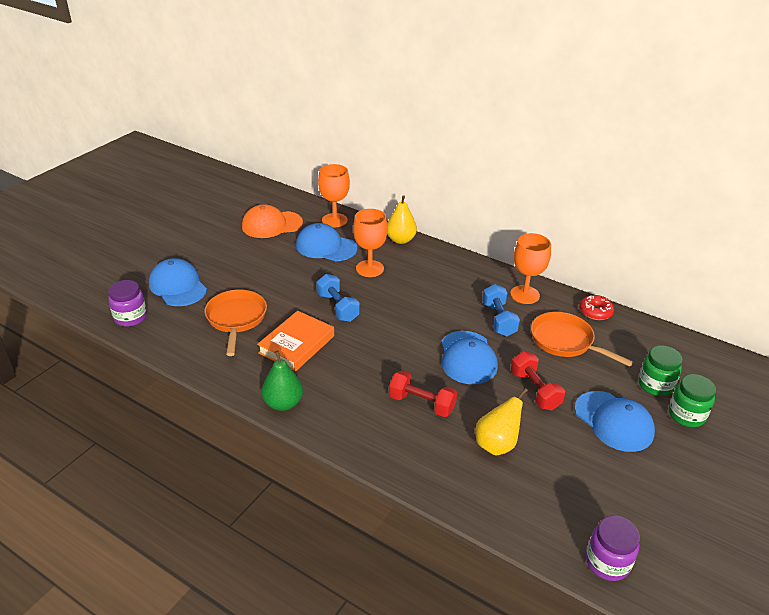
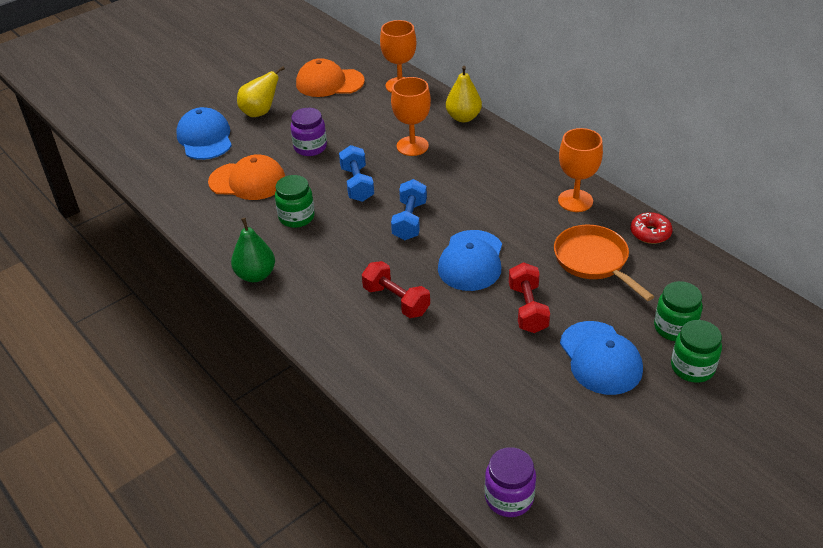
camera: 20 degrees right, 5 degrees up
purple jar [108,280,147,327] -> purple jar moved to [291,108,327,156]
orange pan [205,290,267,356] -> orange cap [208,155,285,200]
orange book [257,311,334,372] -> green jar [275,175,315,228]
blue cap [296,223,357,261] -> none
yellow pear [475,388,528,455] -> yellow pear moved to [237,66,285,117]
blue dumbbell [482,284,520,336] -> blue dumbbell moved to [391,179,427,240]

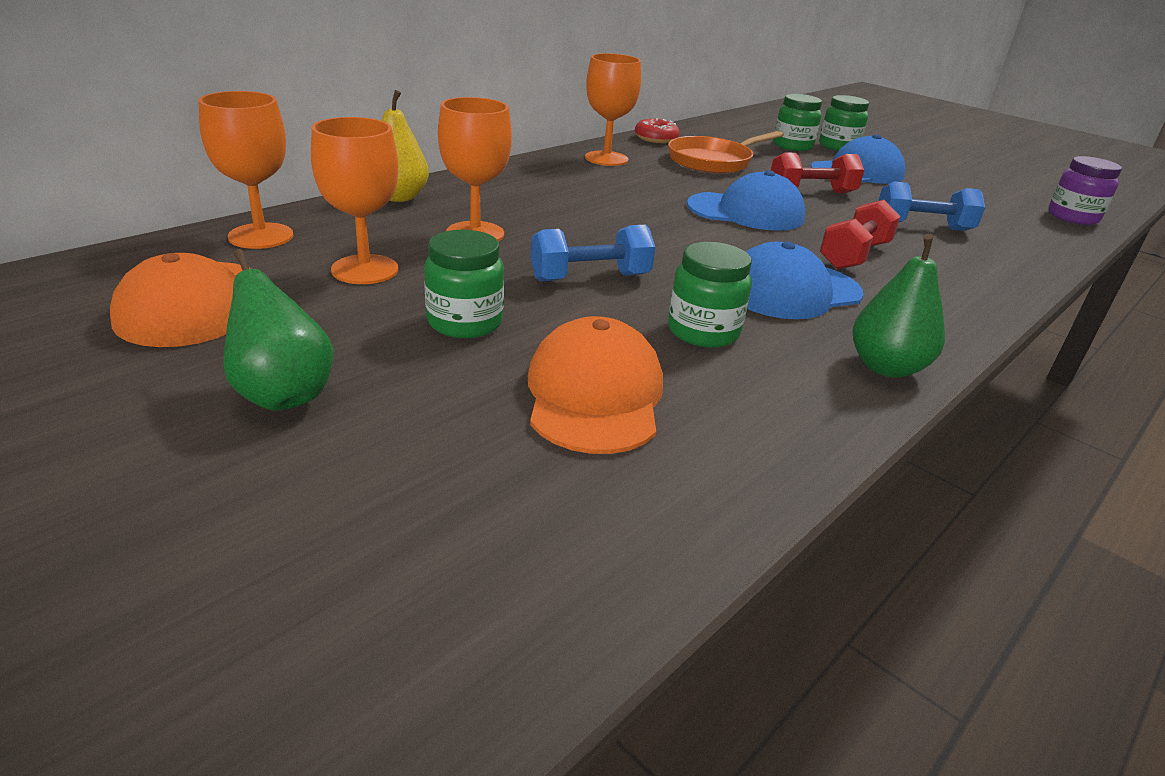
camera: 100 degrees left, 10 degrees down
blue cap [176,107,232,160] -> blue cap moved to [746,241,863,319]
yellow pear [237,66,285,117] -> green pear [223,249,333,411]
purple jar [291,108,327,156] -> green jar [424,230,504,338]
blue dumbbell [391,179,427,240] -> blue dumbbell moved to [878,181,985,231]
none -> orange goblet [311,117,398,284]

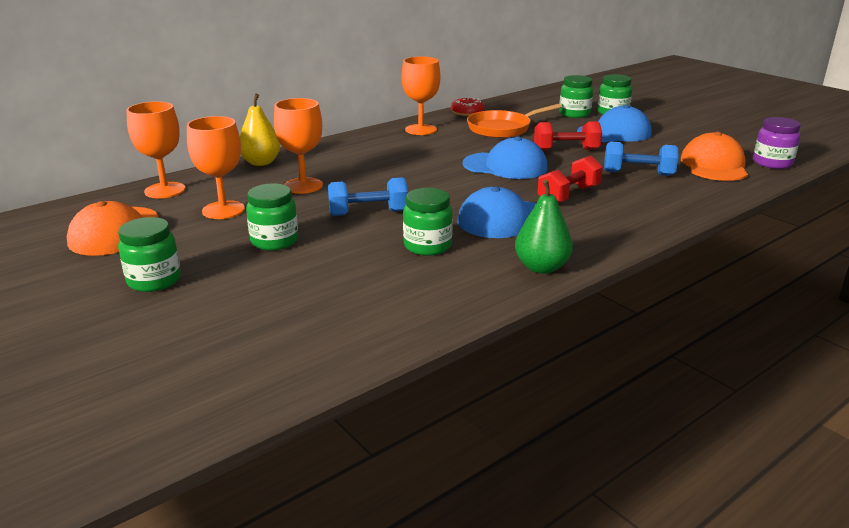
camera: 10 degrees right, 5 degrees down
green pear [223,249,333,411] -> green jar [118,217,181,292]
orange cap [528,316,663,454] -> orange cap moved to [681,132,748,181]

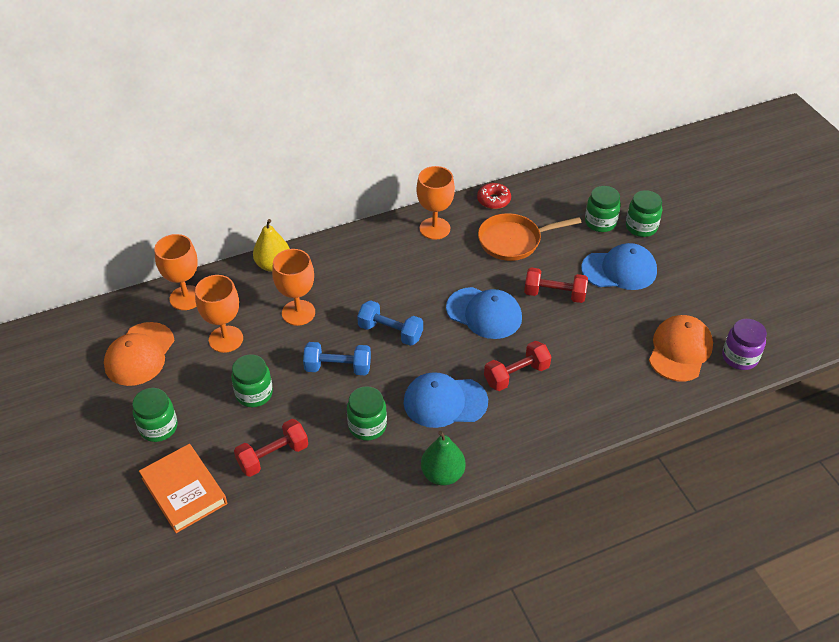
camera: 15 degrees right, 20 degrees up
blue dumbbell [604,142,678,176] -> blue dumbbell moved to [357,300,423,346]
none -> orange book [139,444,227,533]
none -> red dumbbell [234,419,308,477]

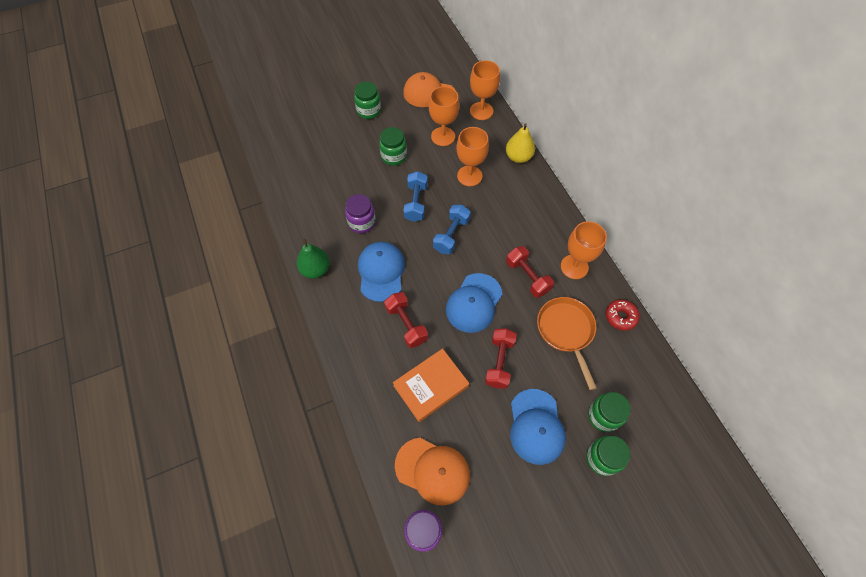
camera: 90 degrees right, 15 degrees up
orange book [139,444,227,533] -> orange book moved to [393,348,469,422]
red dumbbell [234,419,308,477] -> red dumbbell moved to [506,246,554,298]
green jar [347,386,387,441] -> purple jar [345,194,376,233]

